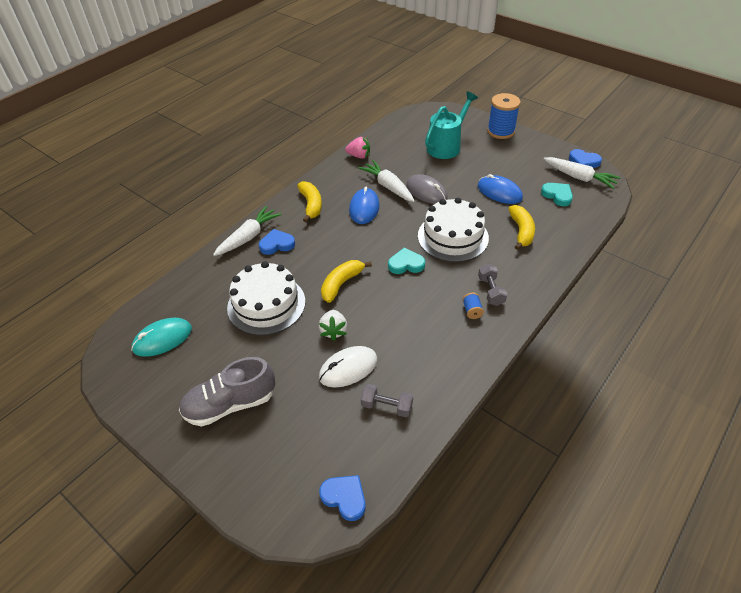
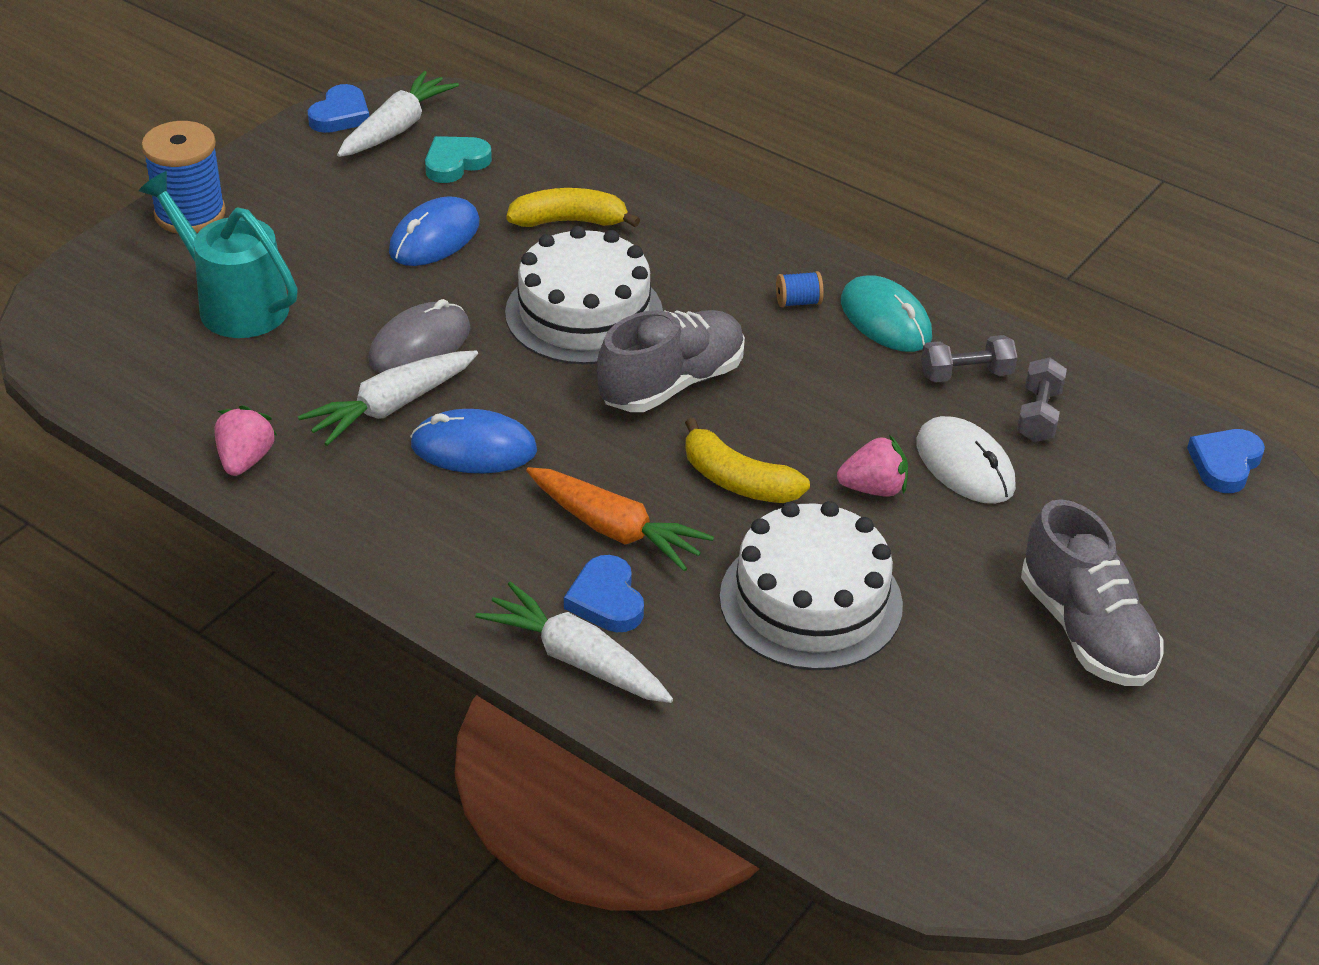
camera: 95 degrees left, 5 degrees down
turquoise mouse [131,318,192,357] -> turquoise mouse moved to [841,275,932,352]
yellow banana [297,181,322,222] -> none
white strawberry [319,310,347,341] -> pink strawberry [837,435,908,497]
turquoise heart [388,247,425,274] -> grey shoe [597,310,745,412]
grey dumbbell [478,264,507,306] -> grey dumbbell moved to [921,335,1017,382]
none -> orange carrot [526,467,714,572]

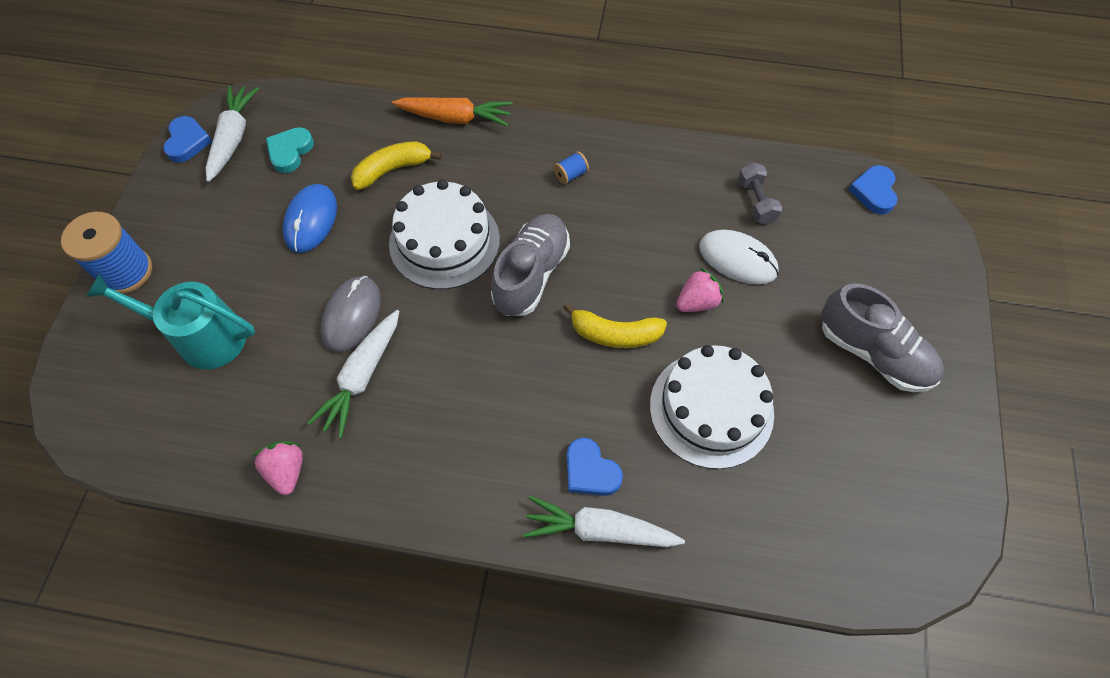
camera: 25 degrees left, 20 degrees up
blue mouse [410,409,537,474] -> none
orange carrot [526,467,714,572] -> orange carrot moved to [392,97,513,127]
turquoise mouse [841,275,932,352] -> none
grey dumbbell [921,335,1017,382] -> none

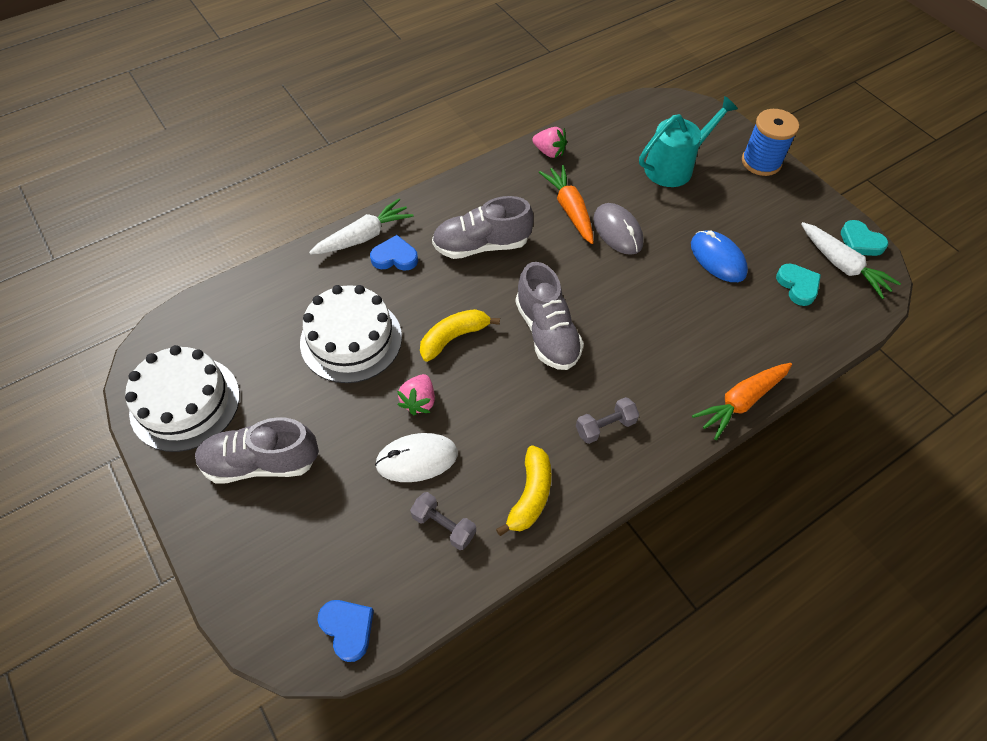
camera: 135 degrees right, 5 degrees down
blue heart [163,116,212,163] -> turquoise heart [841,220,888,256]
white carrot [307,310,399,438] -> orange carrot [539,165,594,244]
yellow banana [351,141,442,190] -> yellow banana moved to [496,445,551,536]
white cake [389,179,500,289] -> white cake moved to [125,345,240,452]
blue spool [554,151,589,184] -> grey dumbbell [576,397,639,444]
none -> grey shoe [432,196,534,259]

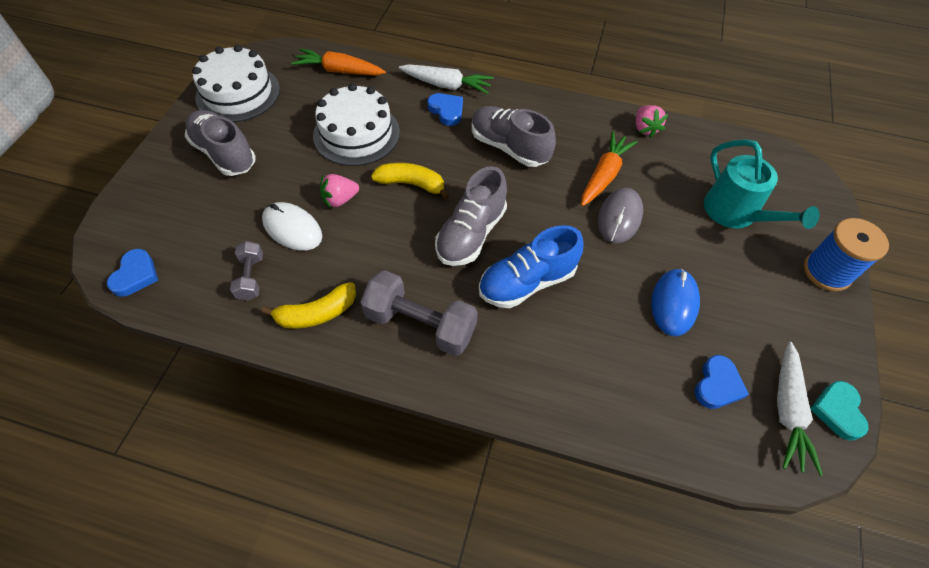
camera: 50 degrees right, 0 degrees up
grey dumbbell [576,397,639,444] -> grey dumbbell [360,270,478,356], size x1.82
turquoise watering can [639,96,738,187] -> turquoise watering can turned 45 degrees clockwise [704,139,820,229]
orange carrot [692,363,792,440] -> orange carrot moved to [291,48,386,76]
turquoise heart [776,263,821,306] -> blue heart [695,355,749,409]
none -> blue shoe [479,225,584,308]

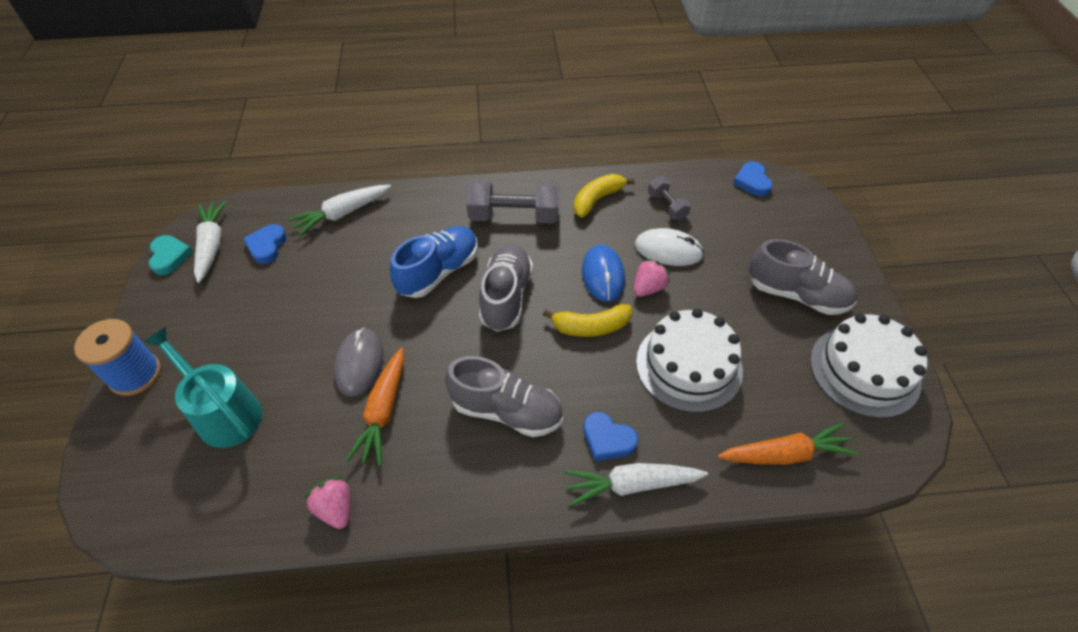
camera: 160 degrees right, 5 degrees down
blue mouse [651,269,700,336] -> blue mouse moved to [582,245,625,302]
none -> white carrot [288,185,391,236]

